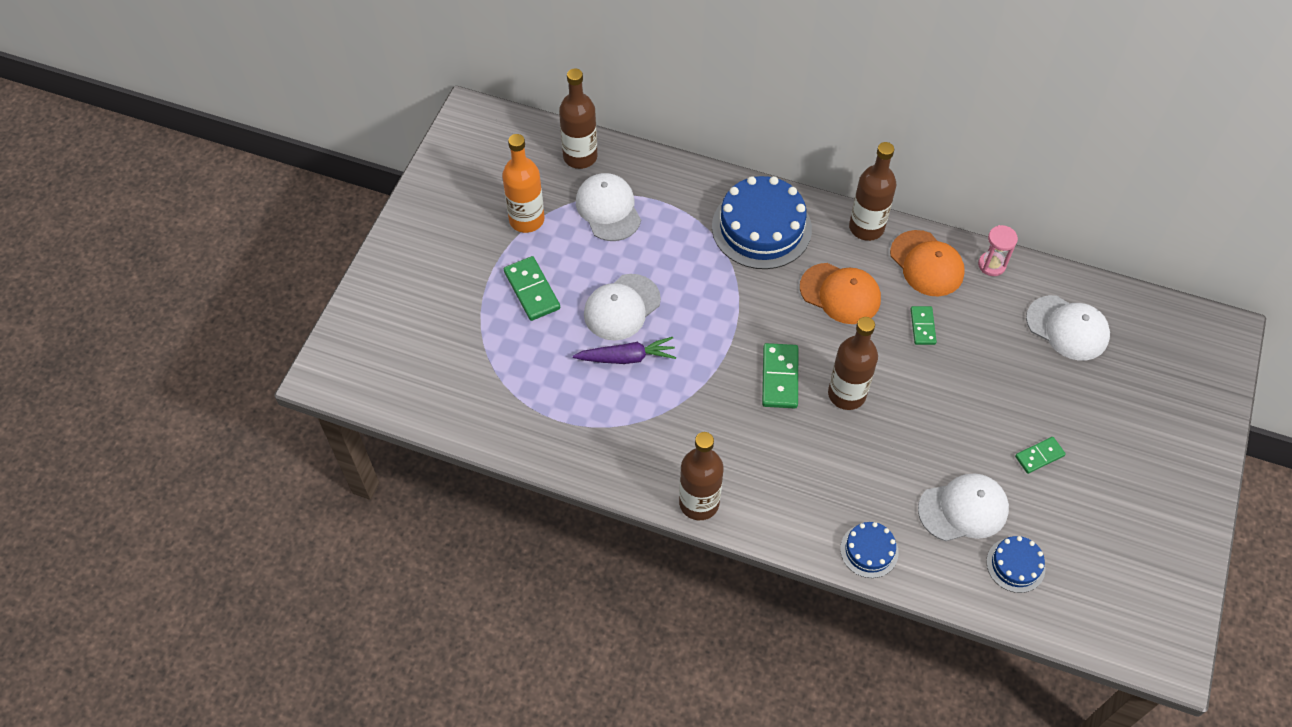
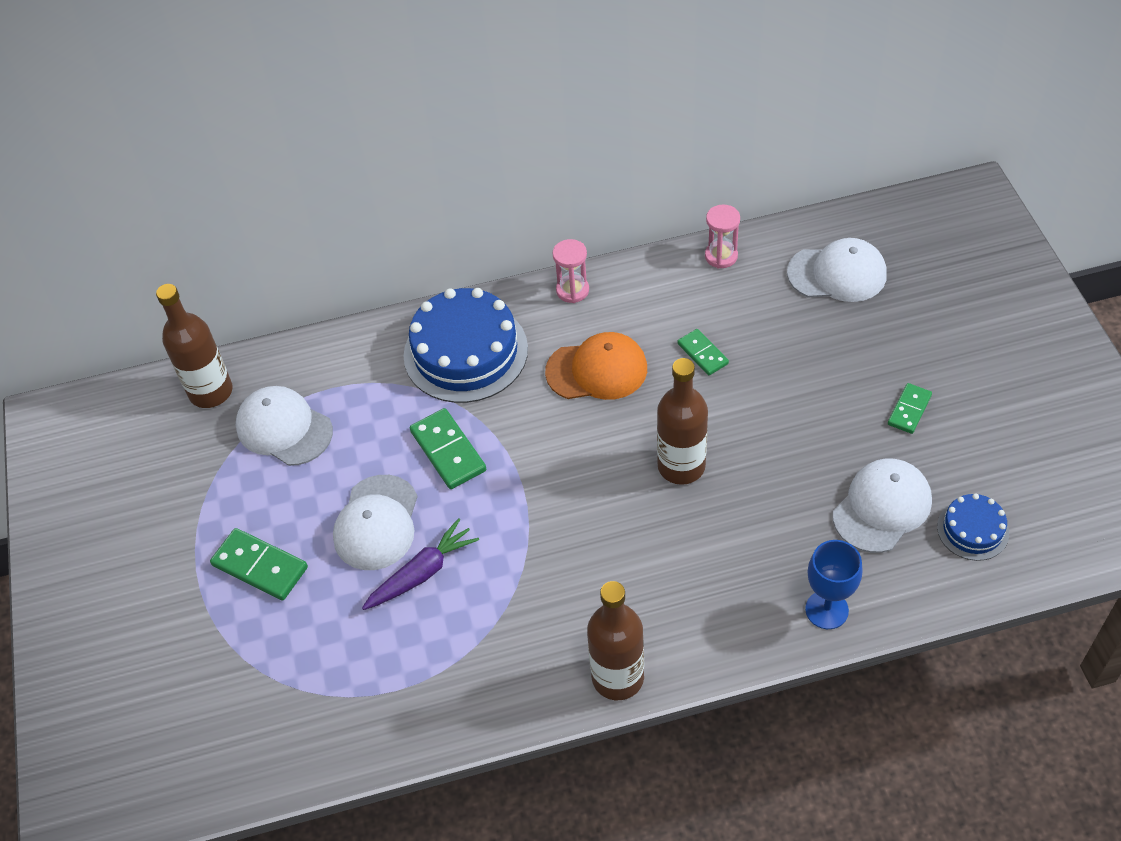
camera: 30 degrees left, 5 degrees down
orange bottle [502,134,545,233] -> none
green domino [762,343,798,408] -> green domino moved to [410,408,486,489]
blue cake [840,522,899,578] -> blue goblet [805,540,863,629]
brown bottle [849,142,896,241] -> pink hourglass [553,239,589,303]
orange cap [890,230,965,297] -> none

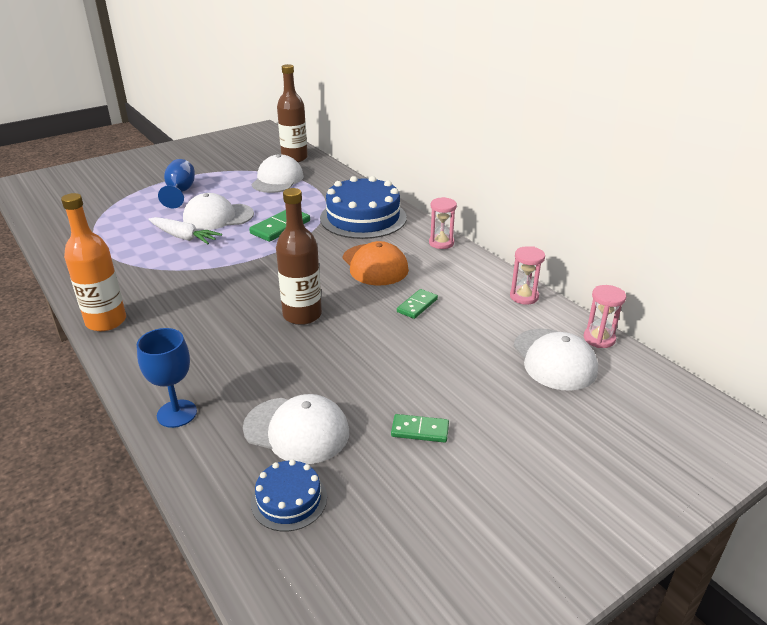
camera: 65 degrees right, 20 degrees down
green domino [210,528,308,600] -> blue goblet [158,159,195,208]
purple carrot [362,518,479,610] -> white carrot [148,217,222,244]
brown bottle [587,581,644,700] -> orange bottle [61,193,126,331]
none -> pink hourglass [584,285,626,348]

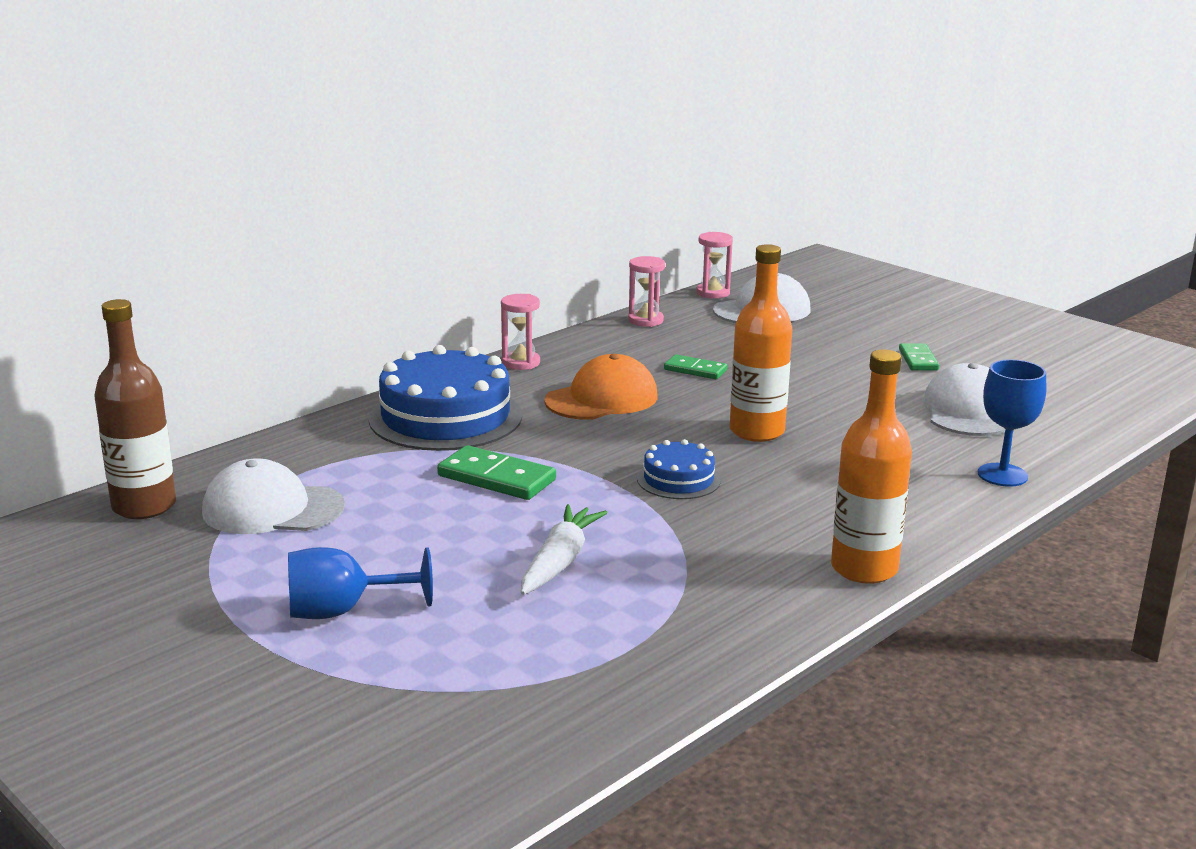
camera: 100 degrees left, 10 degrees down
white cap [183,193,254,230] -> none
blue cake [251,459,327,532] -> blue cake moved to [637,439,721,499]
brown bottle [276,188,322,325] -> orange bottle [730,244,792,442]

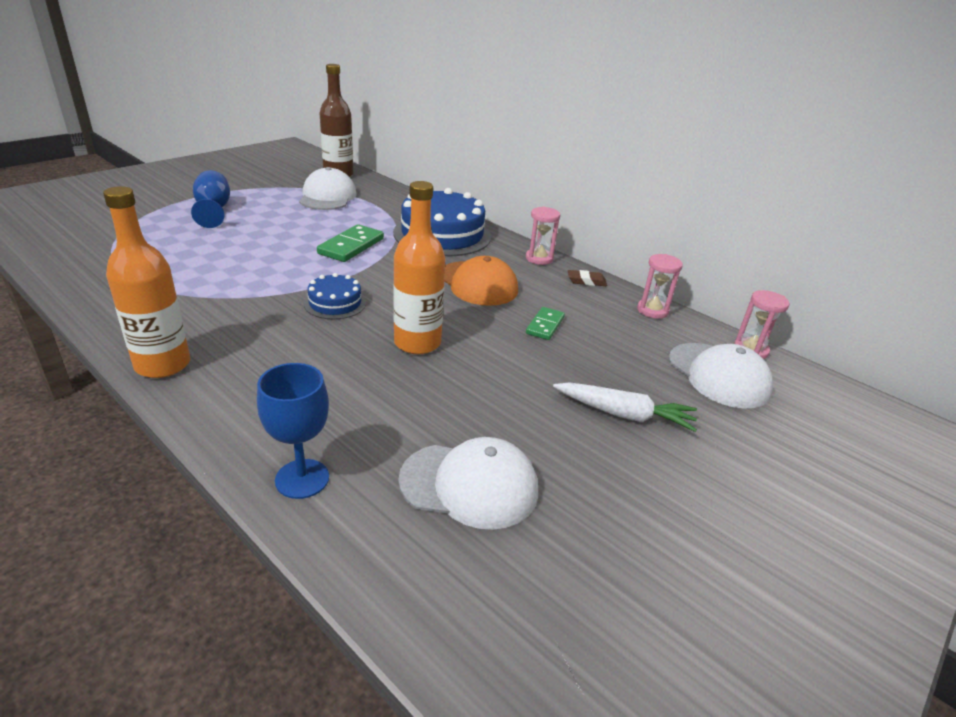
camera: 85 degrees right, 10 degrees up
white carrot [521,504,608,595] -> white carrot moved to [553,382,697,432]
green domino [899,343,939,370] -> none
none -> brown eraser [568,270,607,286]

